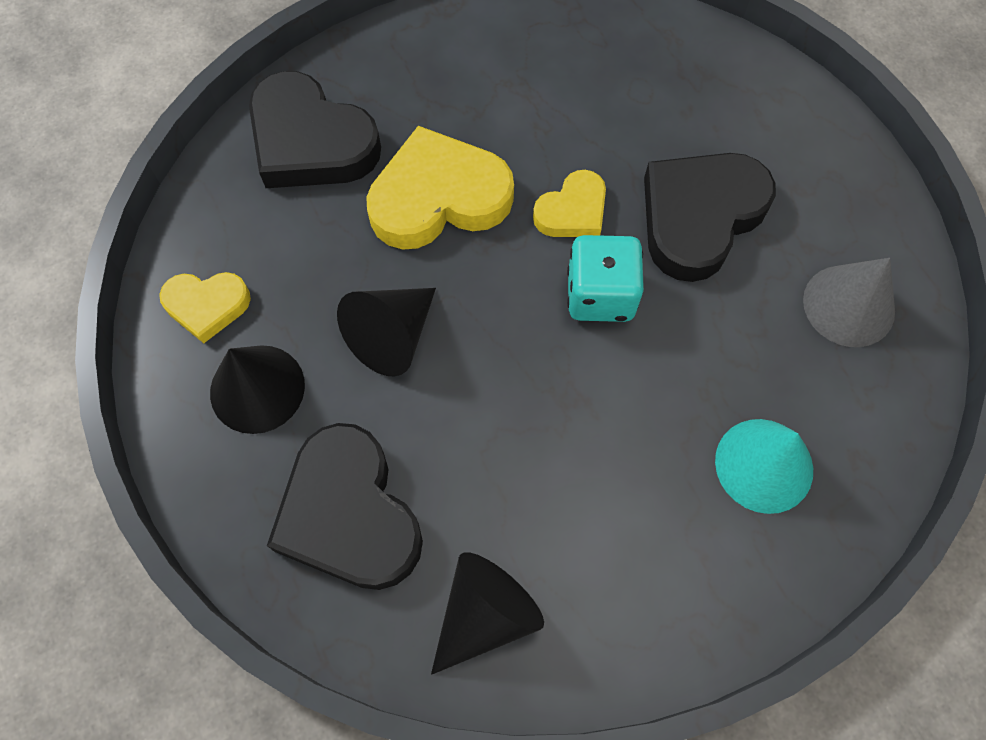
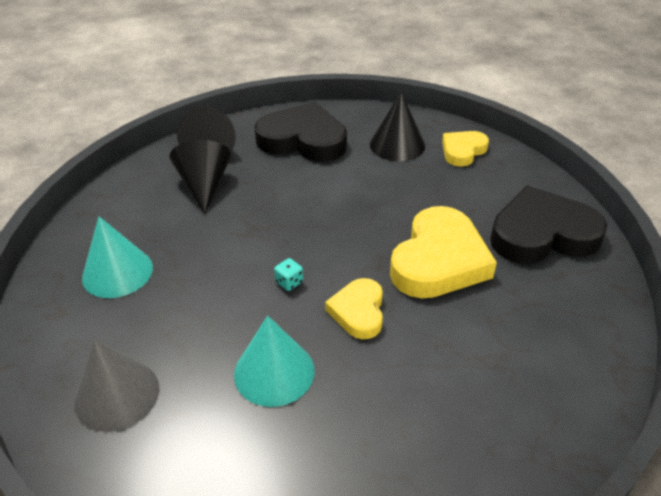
camera: 135 degrees right, 25 degrees down
black cone [337,288,436,377] -> black cone moved to [169,140,231,215]
turquoise dice [567,235,644,322] -> turquoise dice [274,258,303,291], size x0.42
black heart [644,153,776,282] -> turquoise cone [234,316,315,407]

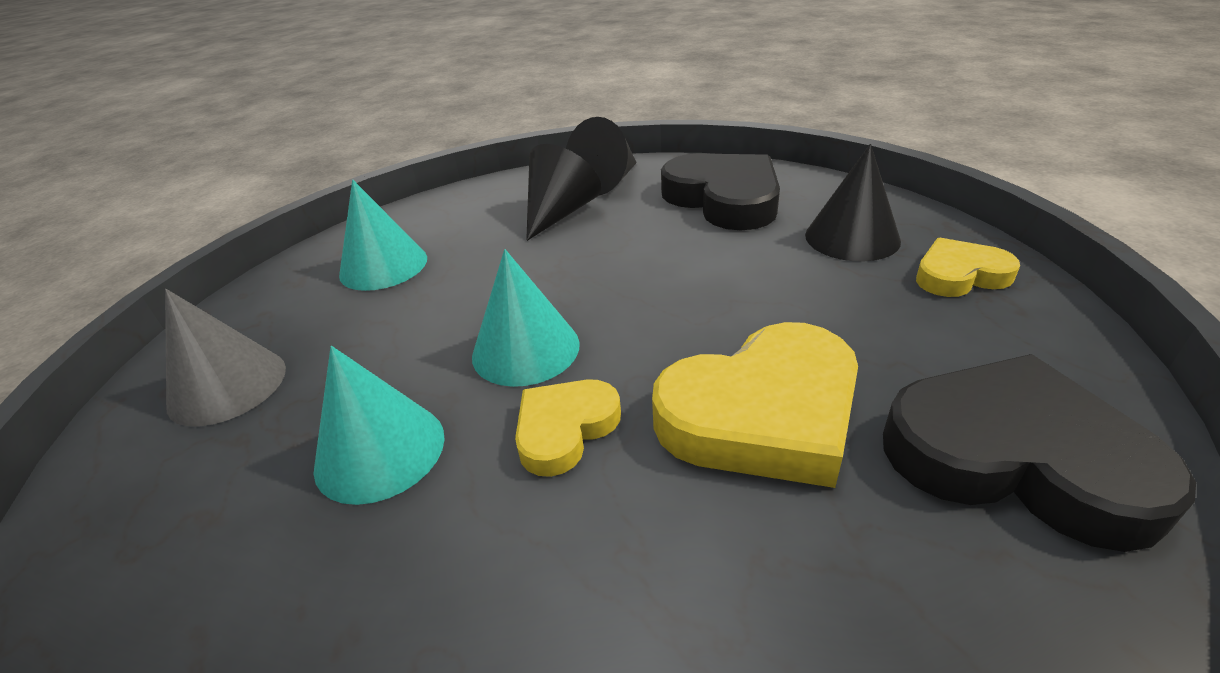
camera: 40 degrees right, 5 degrees down
turquoise dice [274,258,303,291] -> turquoise cone [472,249,580,387]

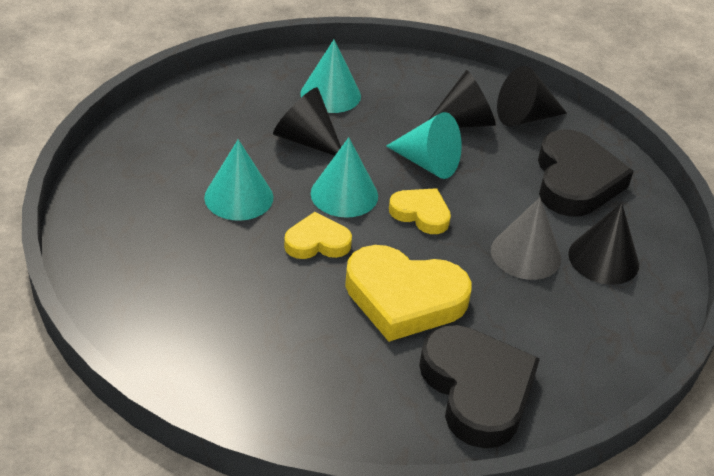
camera: 35 degrees right, 5 degrees up
grey cone [165,289,286,427] -> grey cone moved to [491,197,561,280]
yellow heart [916,238,1020,297] -> yellow heart moved to [389,188,451,234]
none -> black cone [273,87,341,156]
none -> turquoise cone [386,112,462,179]

